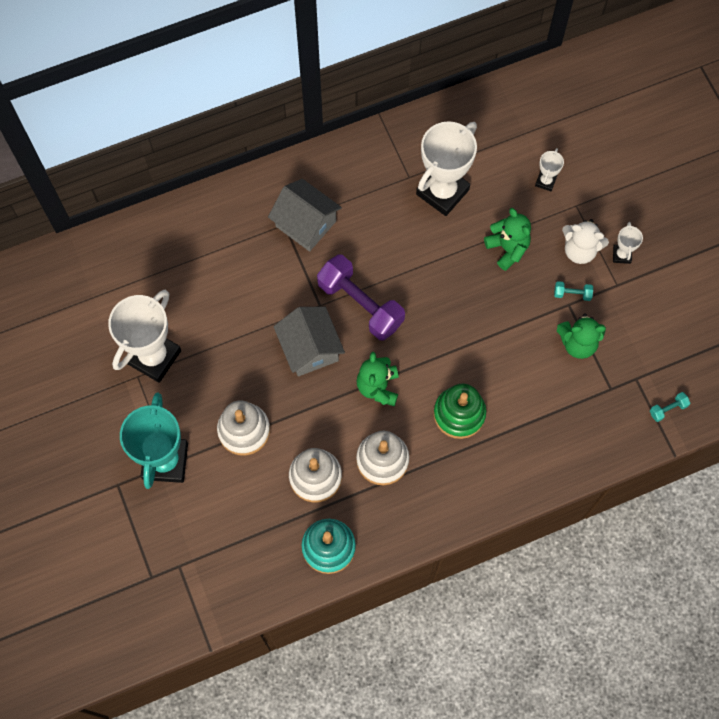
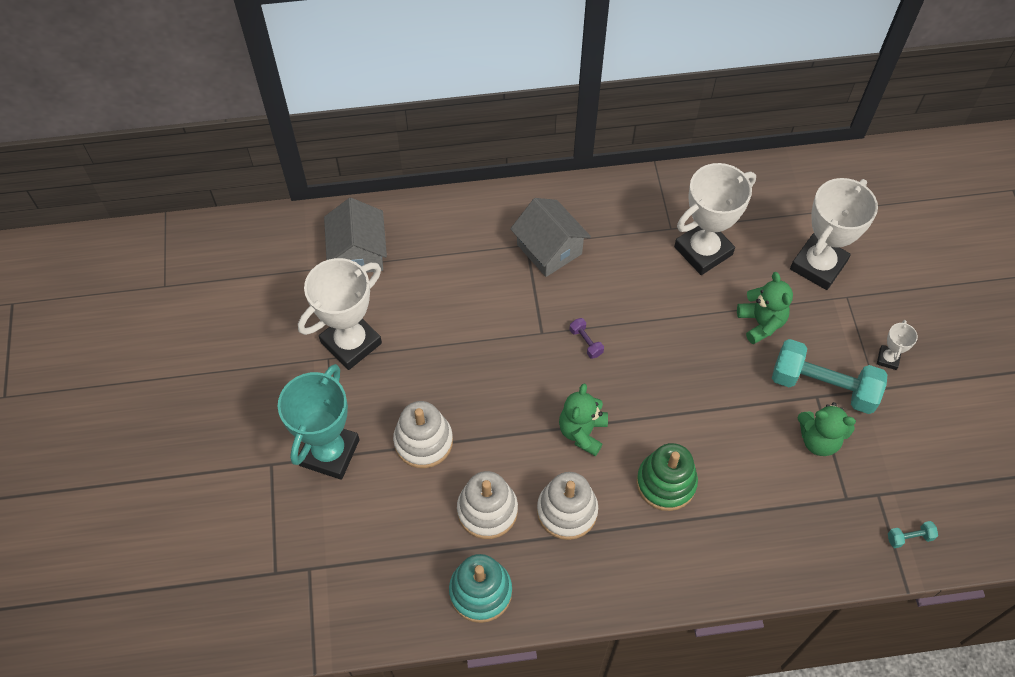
camera: 15 degrees right, 10 degrees down
grey house [273,307,345,376] -> grey house moved to [324,198,387,273]
purple dumbbell [317,255,405,340] -> purple dumbbell [570,318,604,359], size x0.41
white trophy [535,148,564,191] -> white trophy [790,178,878,290], size x2.22
turquoise dumbbell [554,281,593,301] -> turquoise dumbbell [772,339,887,414], size x2.46
white teddy bear [562,219,609,264] -> none

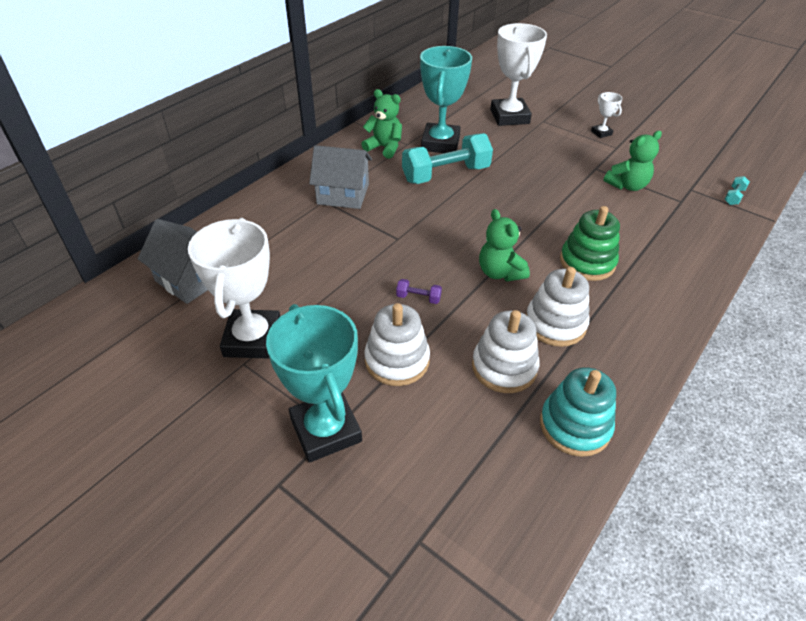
camera: 45 degrees left, 15 degrees down
purple dumbbell [570,318,604,359] -> purple dumbbell moved to [396,279,442,304]
white trophy [674,163,756,275] -> turquoise trophy [420,46,472,153]
green teddy bear [737,272,793,345] -> green teddy bear moved to [361,89,402,159]
turquoise dumbbell [772,339,887,414] -> turquoise dumbbell moved to [402,133,493,184]

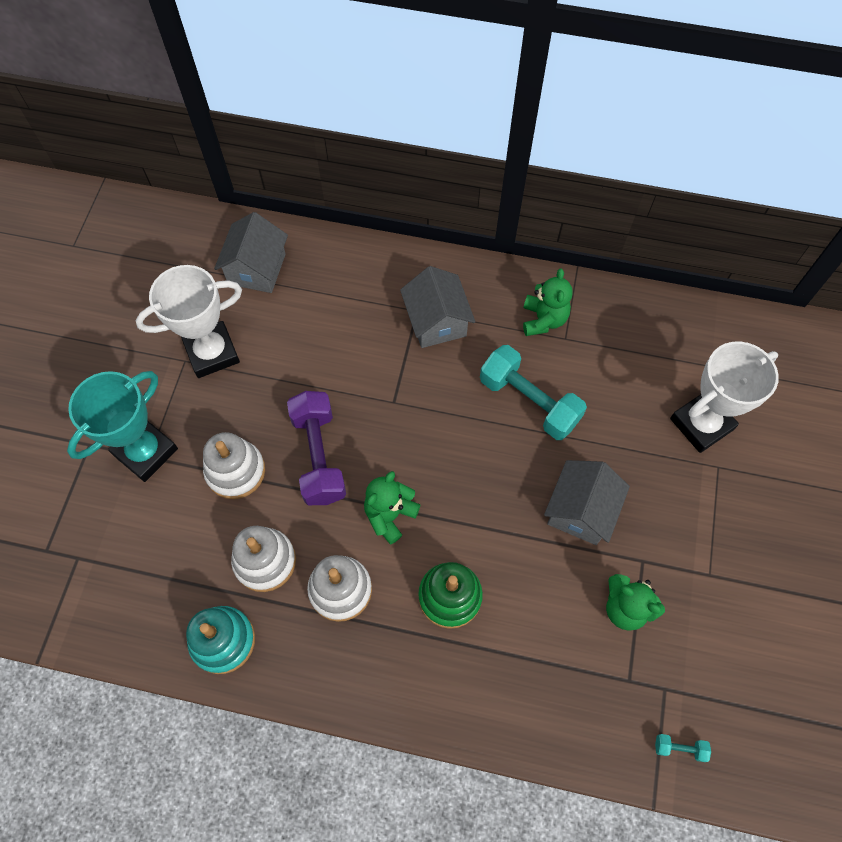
camera: 65 degrees right, 20 degrees up
purple dumbbell [396,279,442,304] -> purple dumbbell [287,391,346,505], size x2.46
turquoise trophy [420,46,472,153] -> none
white trophy [591,92,623,138] -> none
none -> grey house [544,460,630,545]

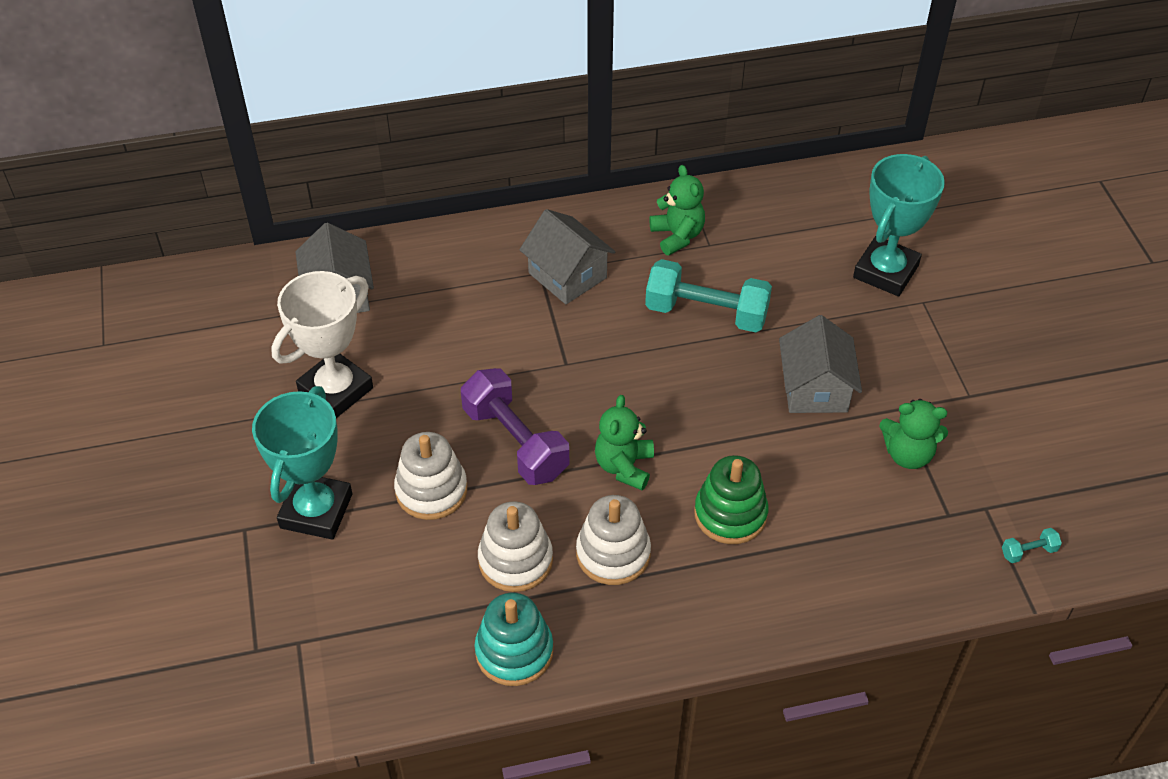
camera: 25 degrees left, 15 degrees down
white trophy [670,341,779,453] -> turquoise trophy [853,154,945,296]

